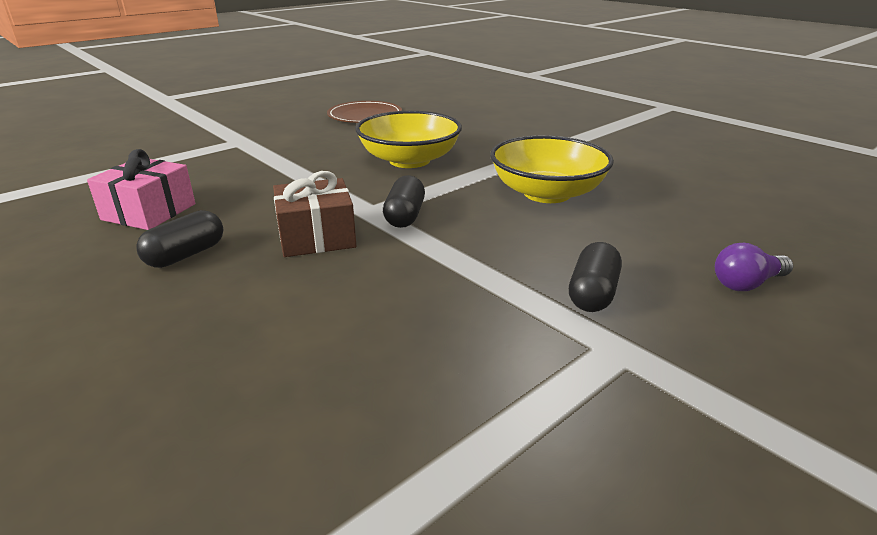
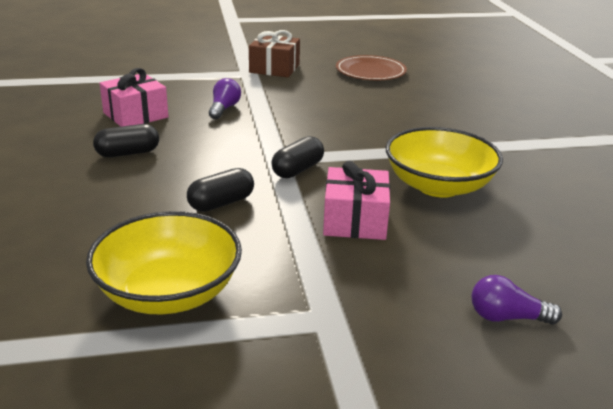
camera: 30 degrees right, 0 degrees up
brown gift [273,171,356,257] -> brown gift moved to [249,30,300,77]
yellow bowl [355,111,462,168] -> yellow bowl moved to [86,211,242,314]
black capsule [569,242,622,312] -> black capsule moved to [187,168,254,212]
none -> purple light bulb [209,78,241,119]
none -> pink gift [323,161,390,240]

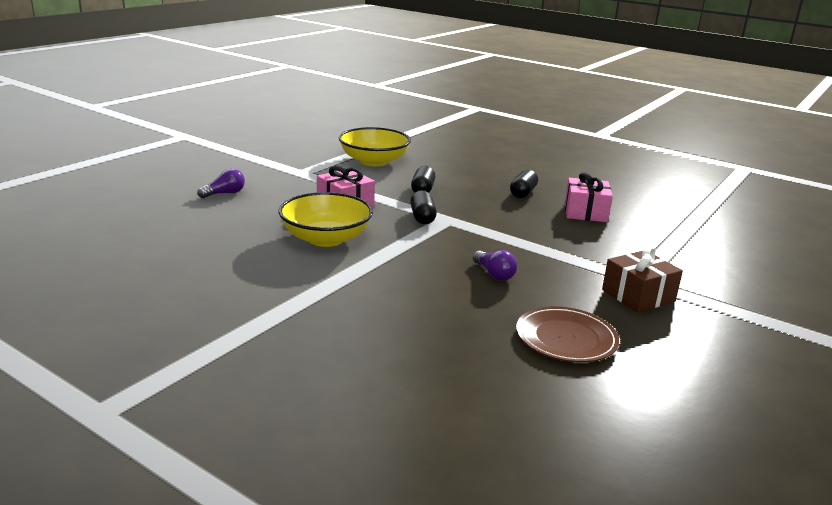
camera: 135 degrees right, 5 degrees down
purple light bulb [209,78,241,119] -> purple light bulb moved to [473,250,518,281]

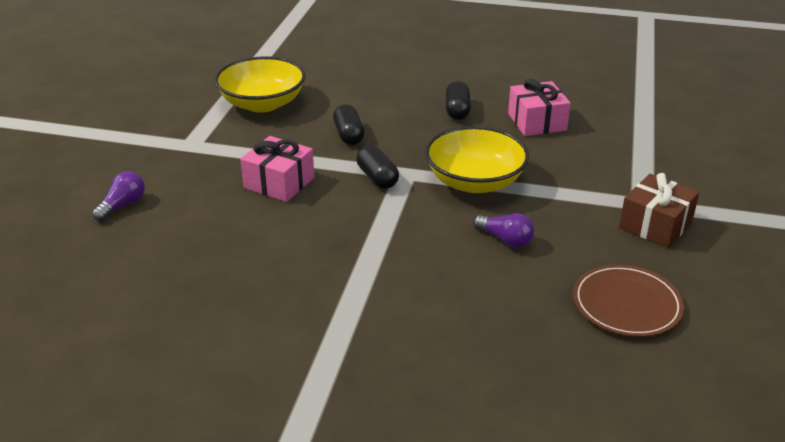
camera: 20 degrees left, 10 degrees up
yellow bowl [278,192,373,247] -> yellow bowl moved to [425,126,529,193]

